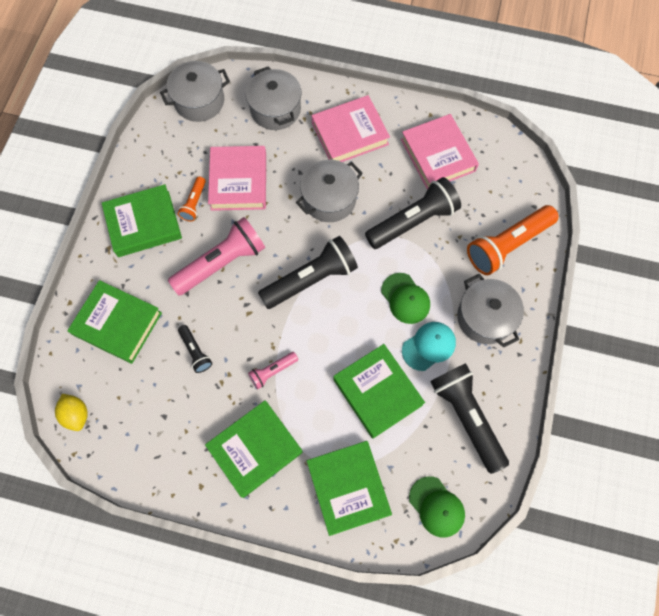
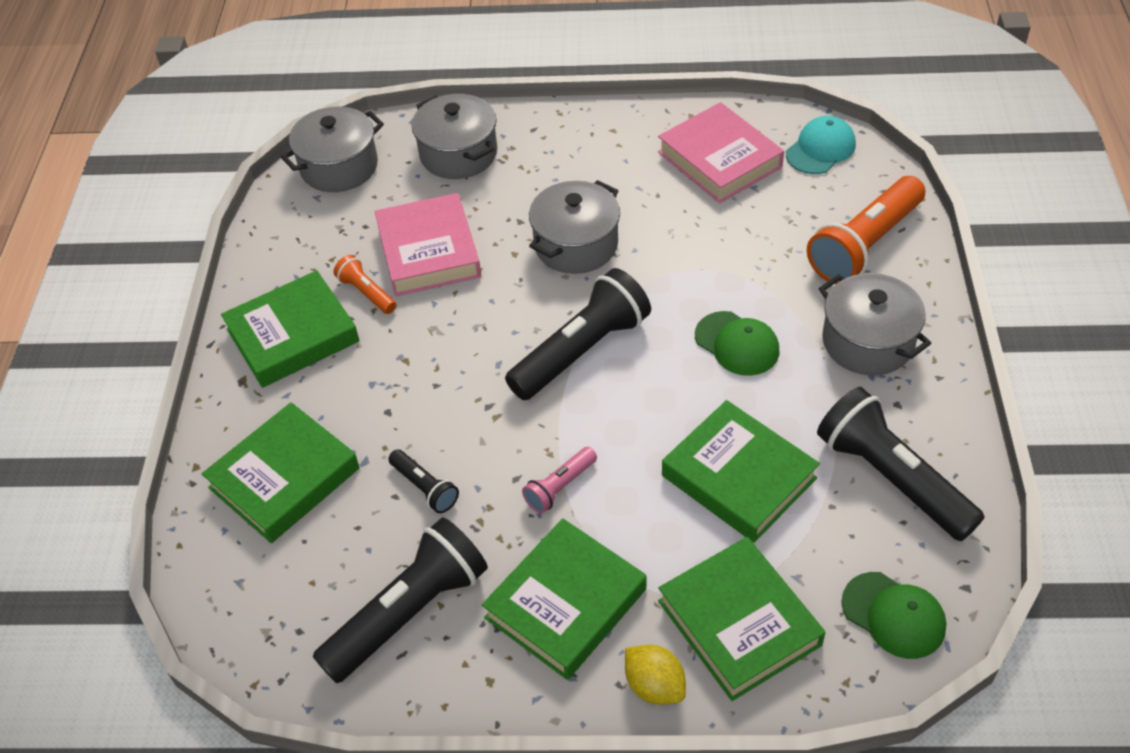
camera: 10 degrees left, 20 degrees down
yellow lemon [55,394,88,431] -> yellow lemon moved to [625,645,686,705]
green book [67,280,162,364] -> green book turned 60 degrees counterclockwise [202,402,360,543]
pink flashlight [168,217,265,296] -> none
orange flashlight [178,176,206,221] -> orange flashlight turned 135 degrees clockwise [333,255,396,314]
pink book [312,95,390,162] -> none
black flashlight [365,177,461,249] -> black flashlight moved to [313,517,488,683]
turquoise cap [402,322,456,371] -> turquoise cap moved to [786,116,856,174]

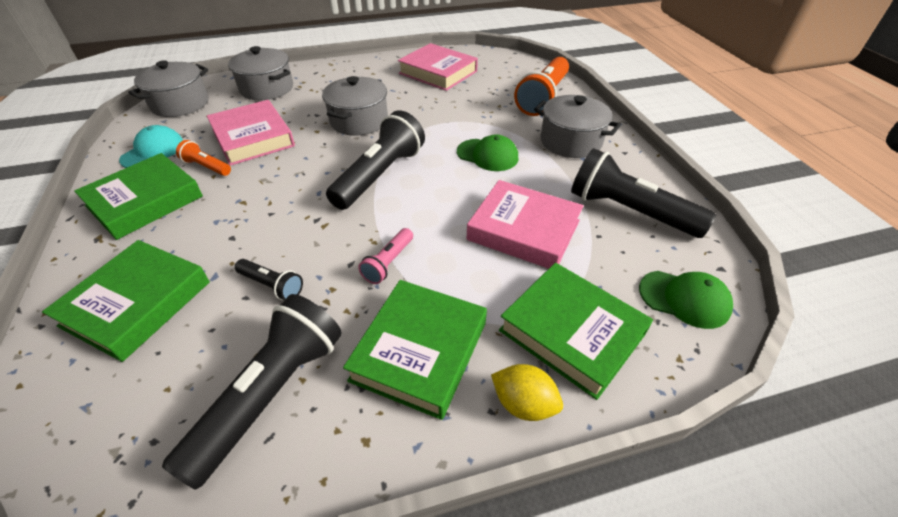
camera: 20 degrees left, 5 degrees down
green book [662,400,820,543] -> pink book [467,180,584,269]
turquoise cap [786,116,856,174] -> turquoise cap moved to [119,125,183,168]

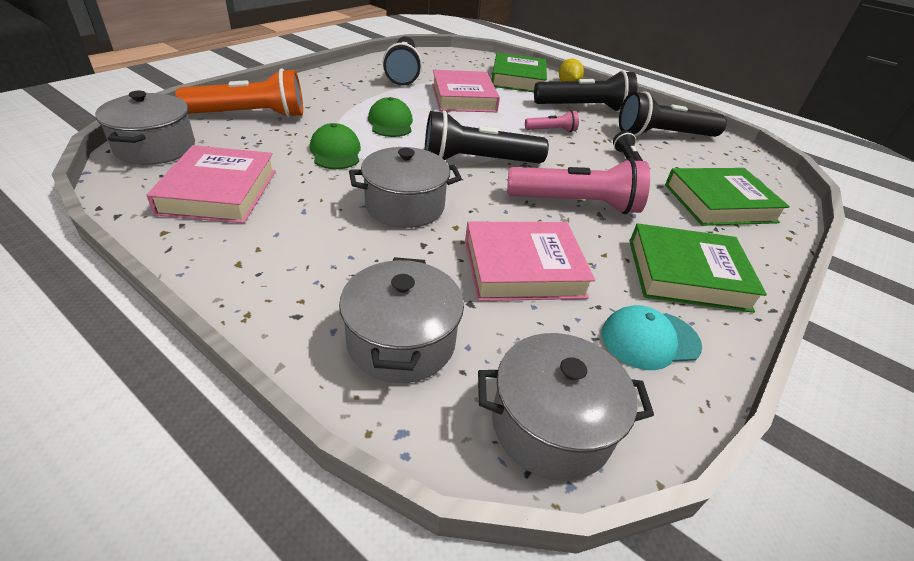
camera: 130 degrees left, 5 degrees down
orange flashlight [176,140,231,176] -> none
pink book [207,100,295,166] -> pink book turned 60 degrees clockwise [465,222,595,301]
green book [343,280,487,420] -> black flashlight [534,70,638,112]
grey pot [534,95,621,158] -> grey pot moved to [95,91,195,165]
green cap [639,271,733,329] -> green cap moved to [310,123,361,169]
none -> pink flashlight [507,158,650,214]

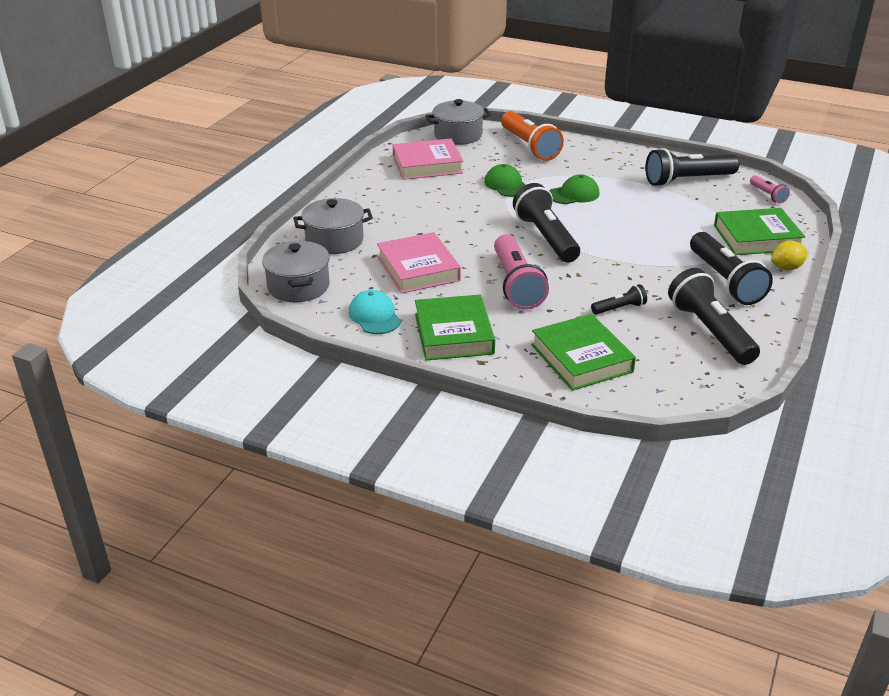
camera: 80 degrees right, 5 degrees down
green cap [310,123,361,169] -> green cap turned 90 degrees counterclockwise [484,164,526,197]
grey pot [349,147,462,228] -> none
pink book [432,70,500,112] -> none
pink flashlight [525,110,579,132] -> pink flashlight moved to [750,175,790,204]

